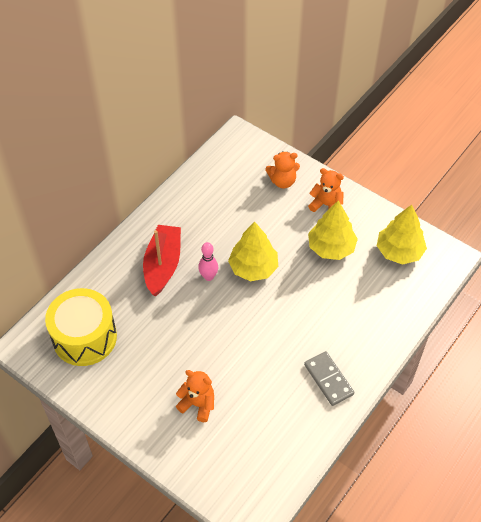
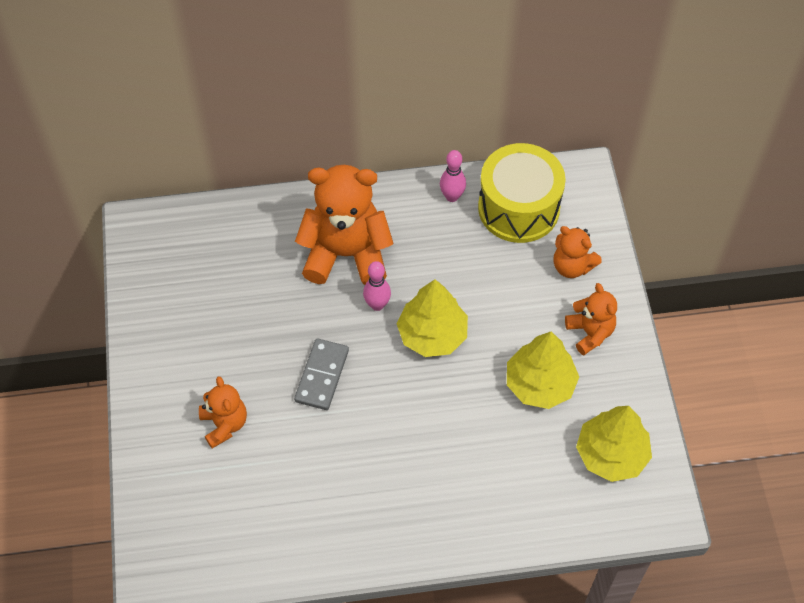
camera: 45 degrees right, 5 degrees up
yellow drum [45,288,117,366] -> yellow drum moved to [478,143,566,243]
red boat [143,225,181,296] -> orange teddy bear [295,165,393,285]
grey domino [304,351,354,406] -> grey domino moved to [294,338,349,410]
none -> pink bowling pin [440,150,466,202]

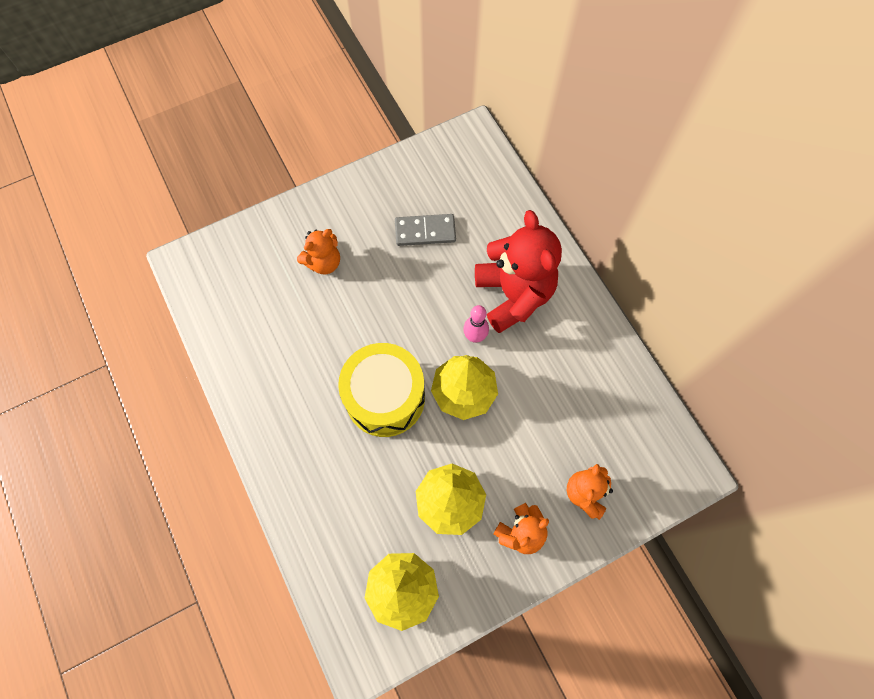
camera: 70 degrees right, 10 degrees up
grey domino [294,338,349,410] -> grey domino moved to [395,214,456,246]
orange teddy bear [295,165,393,285] -> red teddy bear [475,210,562,333]
pink bowling pin [440,150,466,202] -> none
yellow drum [478,143,566,243] -> yellow drum moved to [338,343,425,437]

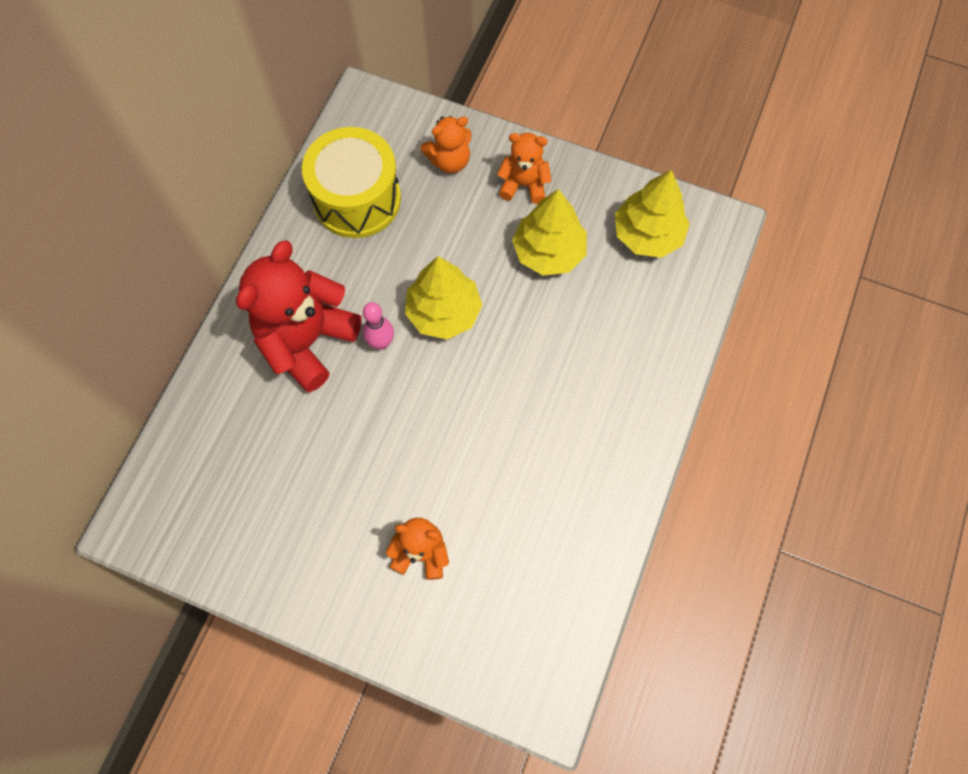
camera: 130 degrees left, 0 degrees up
yellow drum [338,343,425,437] -> yellow drum moved to [302,127,401,238]
grey domino [395,214,456,246] -> none

